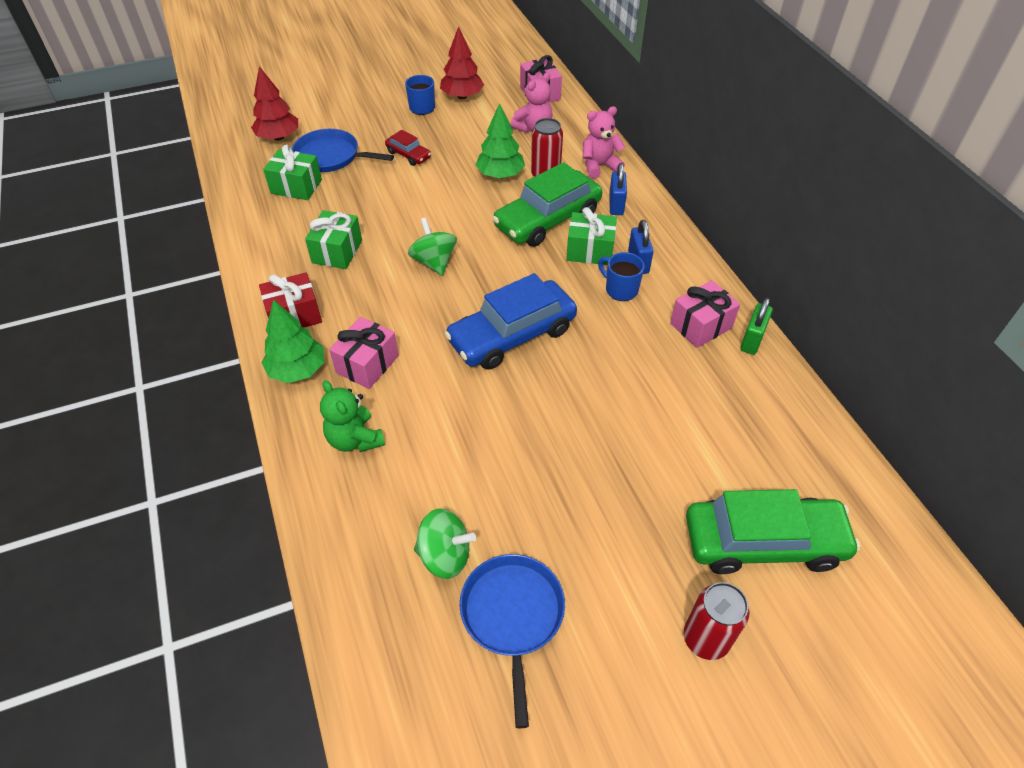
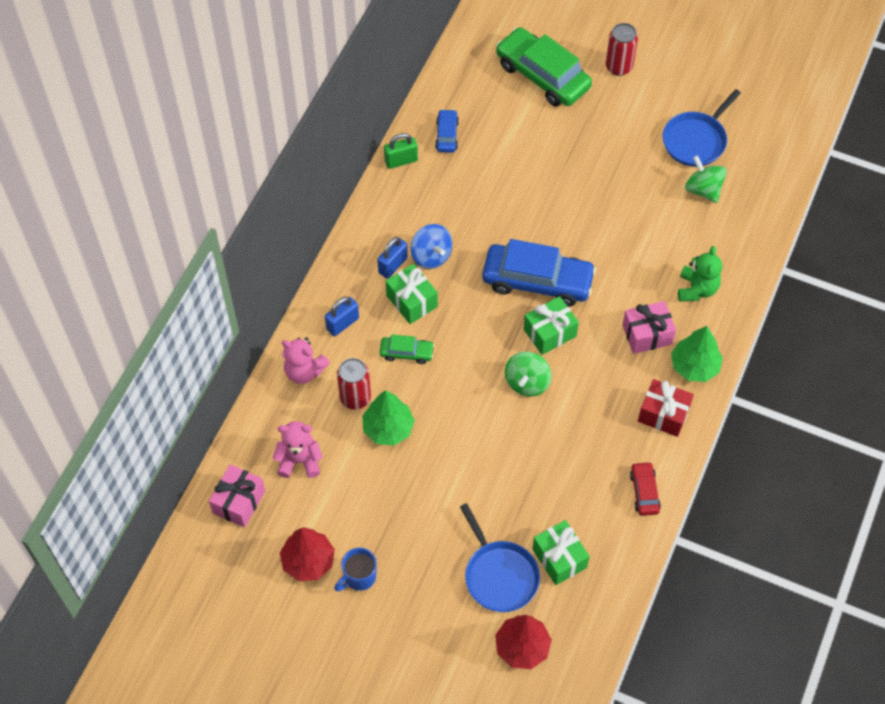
camera: 135 degrees left, 10 degrees up
green gift [305,210,362,269] -> green gift moved to [523,296,579,355]
red car [385,130,431,166] -> red car moved to [630,461,661,516]
green car [492,162,602,247] -> green car [380,335,434,364], size x0.48
blue mug [598,252,644,301] -> blue spinning top [411,224,453,269]
pink gift [670,280,740,348] -> none
none -> blue car [435,109,459,153]

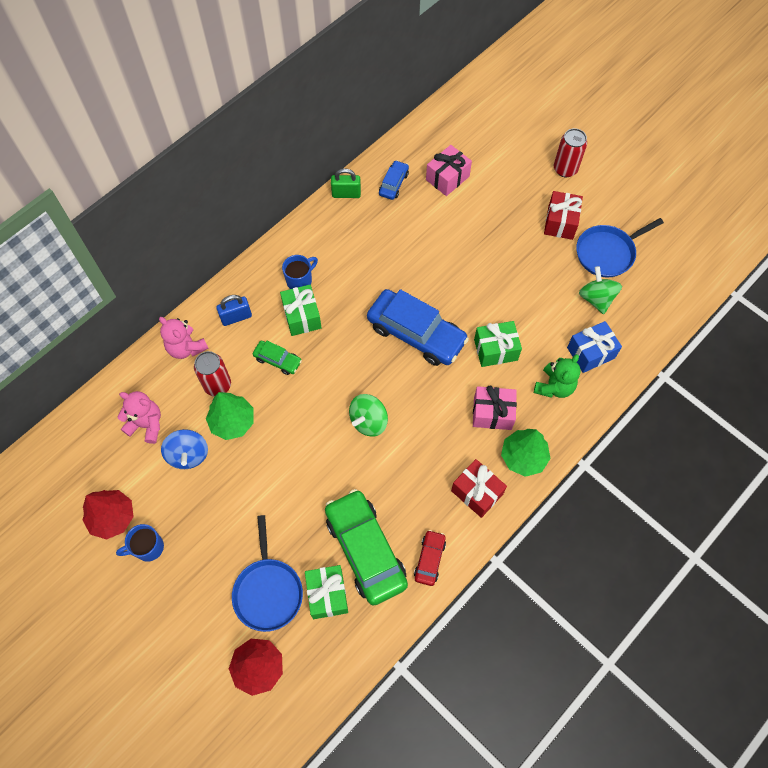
camera: 20 degrees right, 5 degrees up
pink gift [209,464,265,527] -> pink gift moved to [426,145,472,196]
blue padlock [377,237,408,279] -> blue mug [282,255,318,289]
blue spinning top [411,224,453,269] -> blue spinning top moved to [161,429,208,469]
green car [496,27,592,107] -> green car moved to [325,489,408,606]
green gift [523,296,579,355] -> green gift moved to [474,321,522,367]
none -> red gift [544,191,583,240]
none -> blue gift [567,321,622,373]

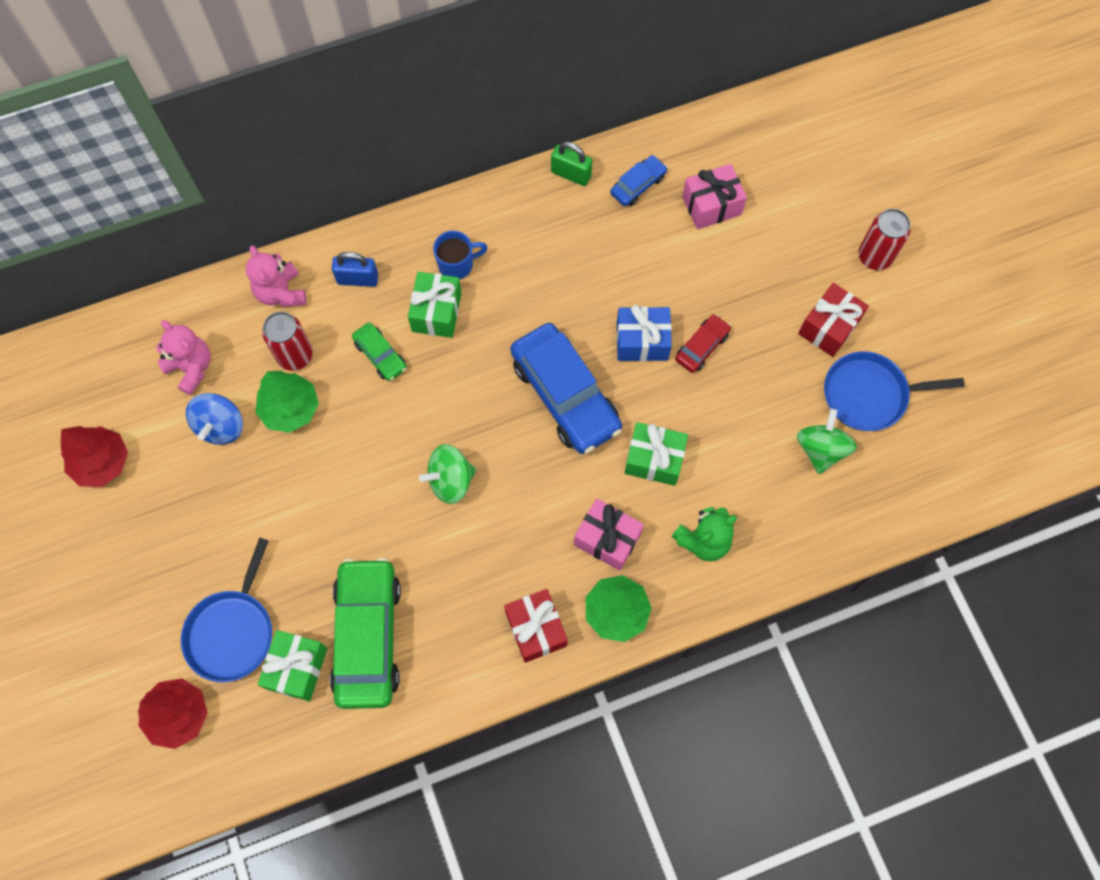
camera: 25 degrees right, 5 degrees up
blue mug [116,524,164,562] -> none
red car [414,530,446,586] -> red car moved to [675,314,731,373]
blue gift [567,321,622,373] -> blue gift moved to [617,305,672,361]

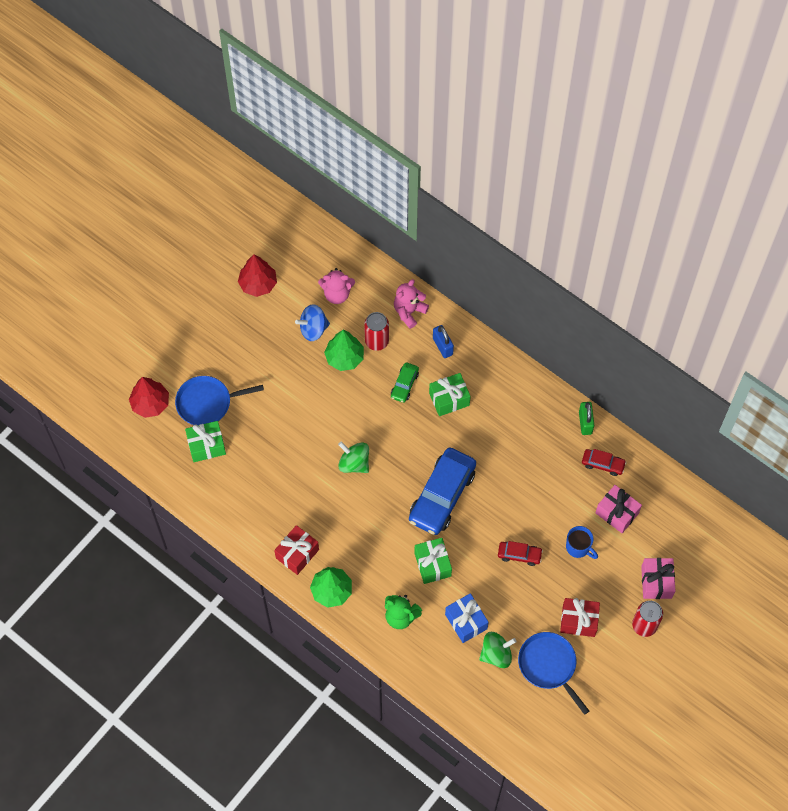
camera: 60 degrees right, 5 degrees down
pink teddy bear [156,320,211,395] -> pink teddy bear turned 75 degrees clockwise [318,268,355,304]
green car [330,558,401,709] -> none
blue mug [433,231,488,280] -> blue mug moved to [566,526,598,559]
pink gift [574,498,644,571] -> pink gift moved to [641,558,675,599]
blue car [610,155,667,206] -> red car [582,449,626,476]
blue gift [617,305,672,361] -> blue gift moved to [445,593,489,643]

